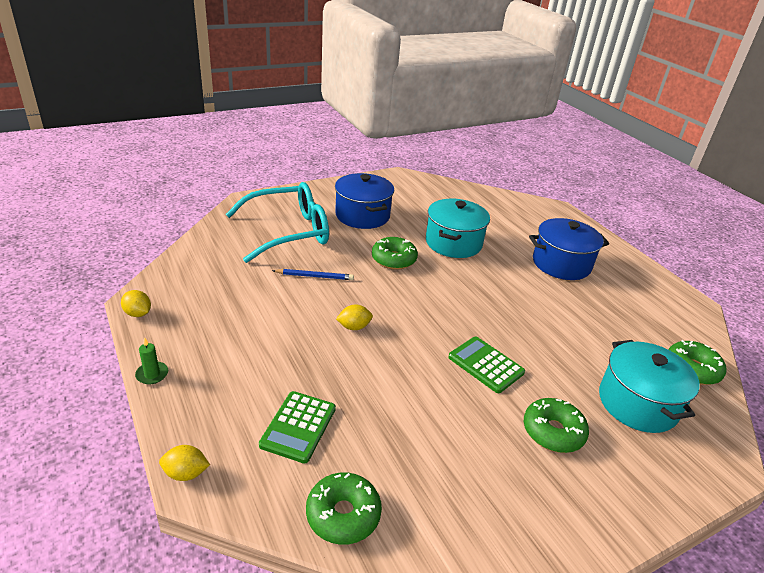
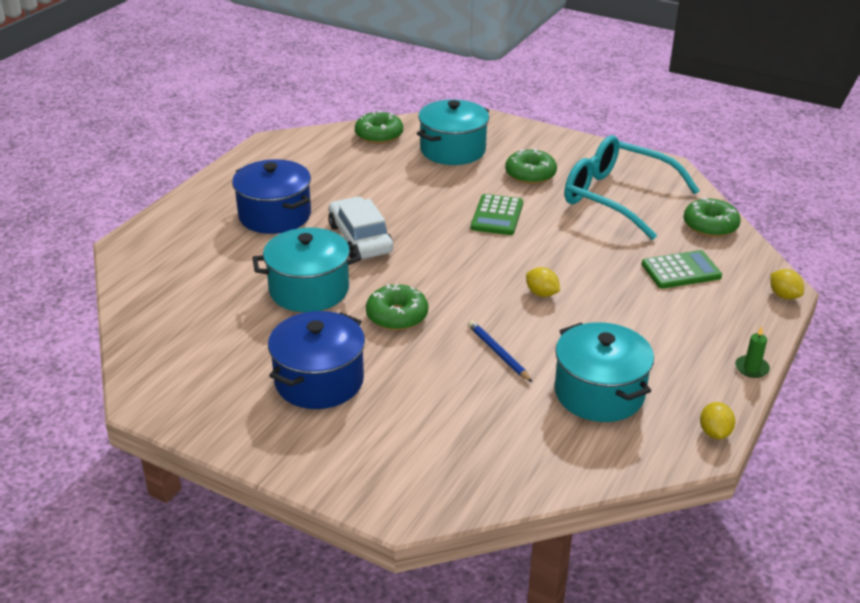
camera: 120 degrees left, 0 degrees up
turquoise glasses [226,182,329,263] -> turquoise glasses moved to [564,136,700,240]
none -> white car [328,197,393,259]
none -> turquoise pot [555,322,654,422]

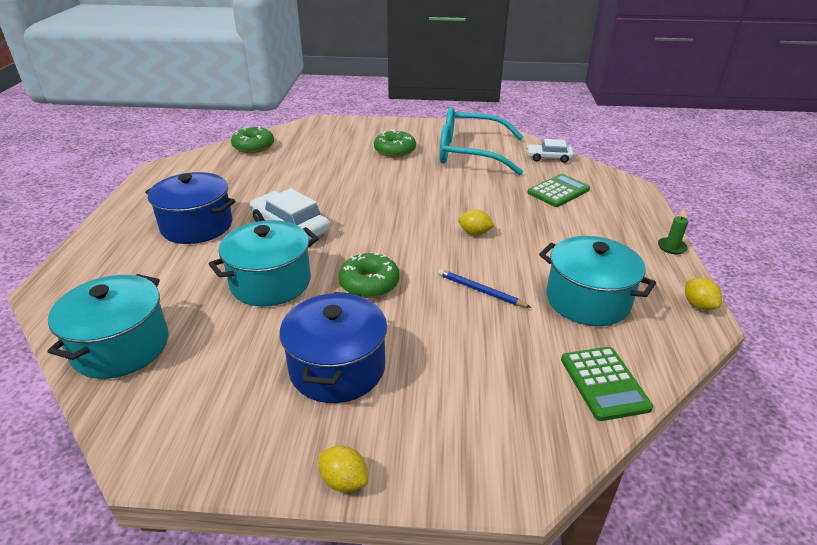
camera: 25 degrees left, 0 degrees up
turquoise pot [417,99,489,165] -> turquoise pot moved to [48,274,169,379]
green calculator [471,194,523,235] -> green calculator moved to [561,347,653,421]
green donut [683,198,741,237] -> white car [526,139,574,163]
yellow lemon [770,269,804,300] -> yellow lemon moved to [319,446,368,492]

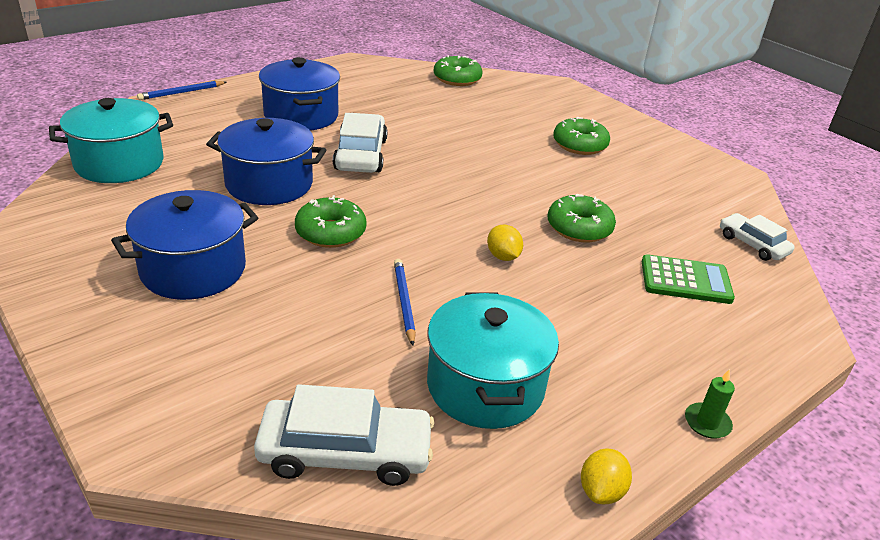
camera: 45 degrees right, 0 degrees up
turquoise pot [209,220,319,306] -> blue pot [206,118,326,205]
yellow lemon [319,446,368,492] -> none
turquoise glasses [440,107,523,175] -> none
green calculator [561,347,653,421] -> white car [254,384,434,486]
none -> blue pencil [137,81,227,100]
none -> green donut [548,194,616,242]

